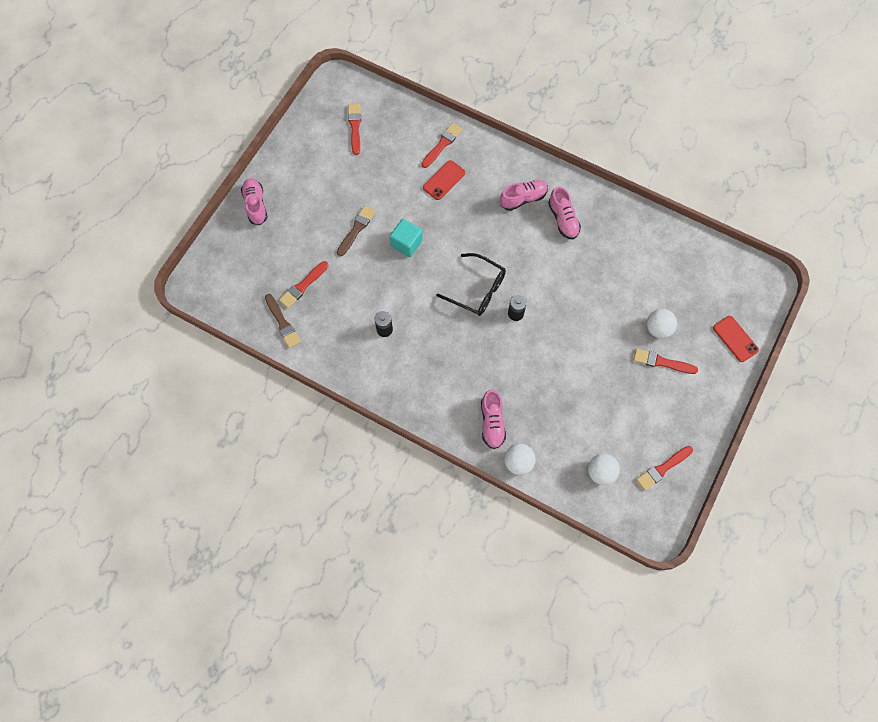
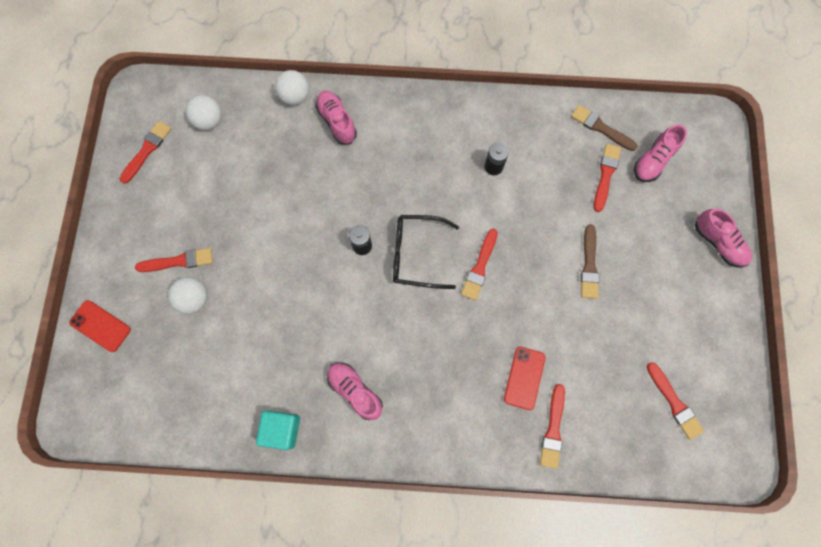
camera: 155 degrees right, 5 degrees up
turquoise cube [390,219,423,257] -> turquoise cube moved to [256,411,300,450]
pink shoe [500,180,548,211] -> pink shoe moved to [634,124,687,182]
none -> red brush [461,229,498,301]

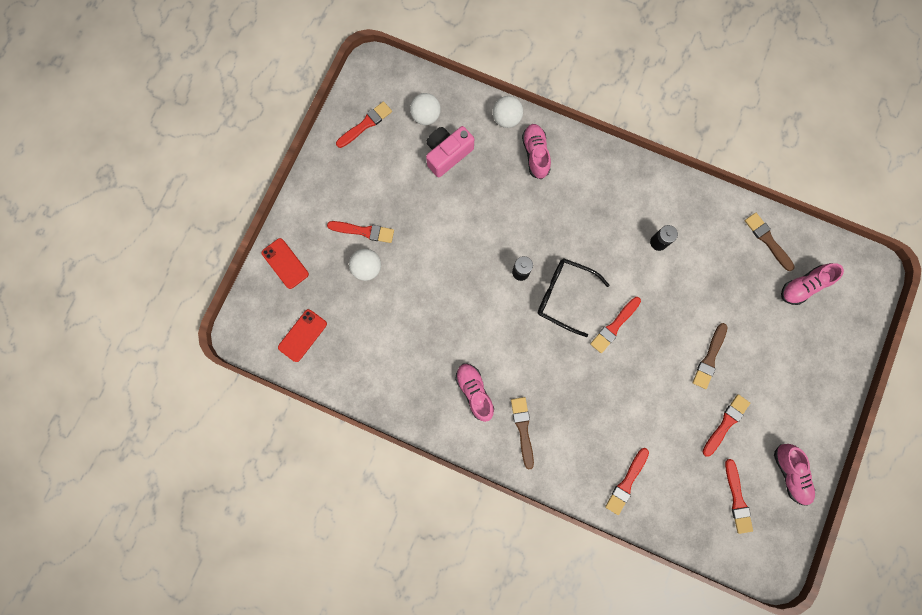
camera: 20 degrees right, 5 degrees up
turquoise cube [256,411,300,450] -> none
red phone [504,347,546,410] -> red phone moved to [278,309,327,362]
red brush [594,143,621,212] -> red brush moved to [702,394,750,457]
pink shoe [695,209,752,268] -> pink shoe moved to [774,444,815,506]
none -> pink camera [426,126,474,177]
none -> brown brush [511,397,534,469]

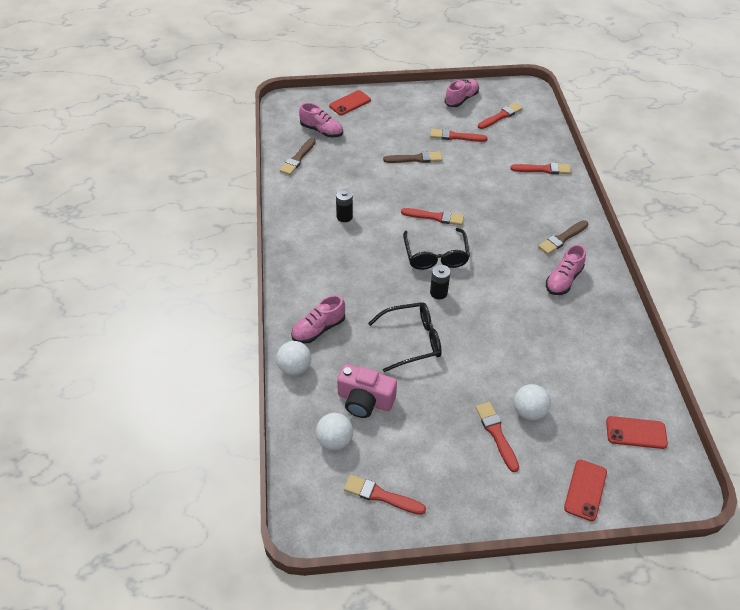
camera: 120 degrees left, 30 degrees down
none -> red phone [329,90,371,115]
none -> black glasses [368,302,442,372]

